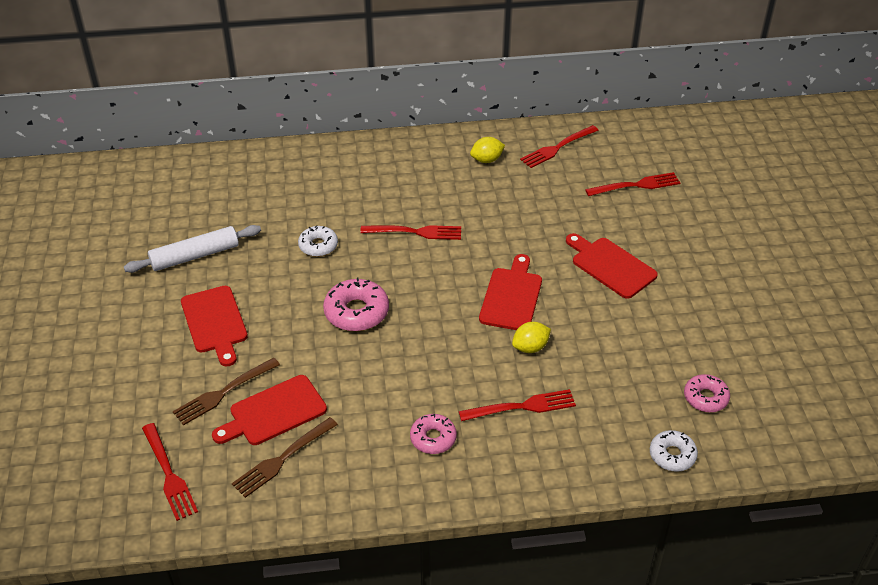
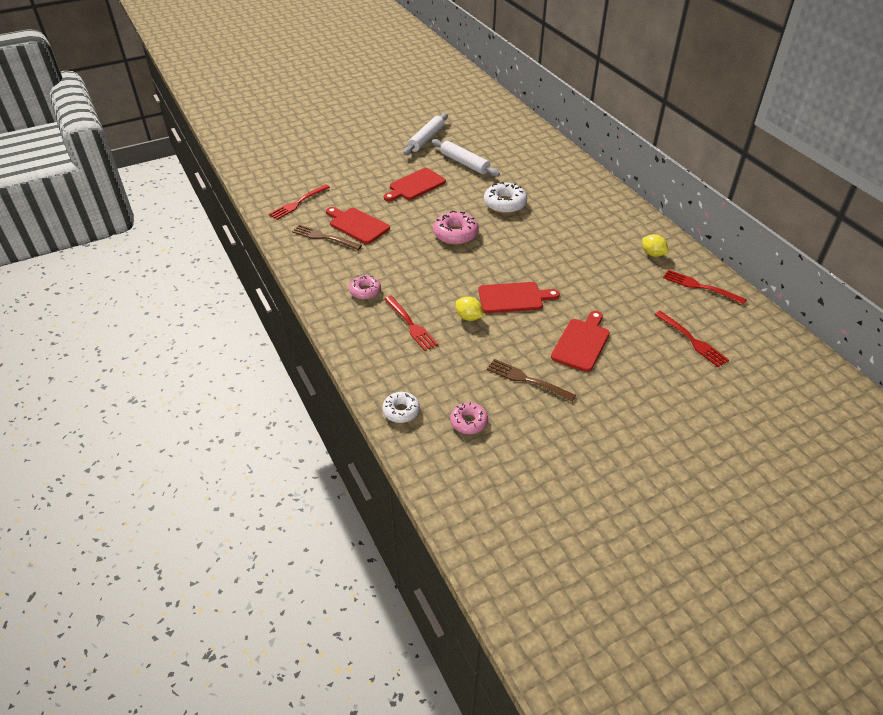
camera: 70 degrees right, 0 degrees up
brown fork [173,358,280,426] -> brown fork moved to [487,359,576,402]
white donut [298,225,338,257] -> white donut [484,182,527,214], size x1.55
red fork [360,225,461,240] -> none
none -> white rolling pin [403,113,448,155]

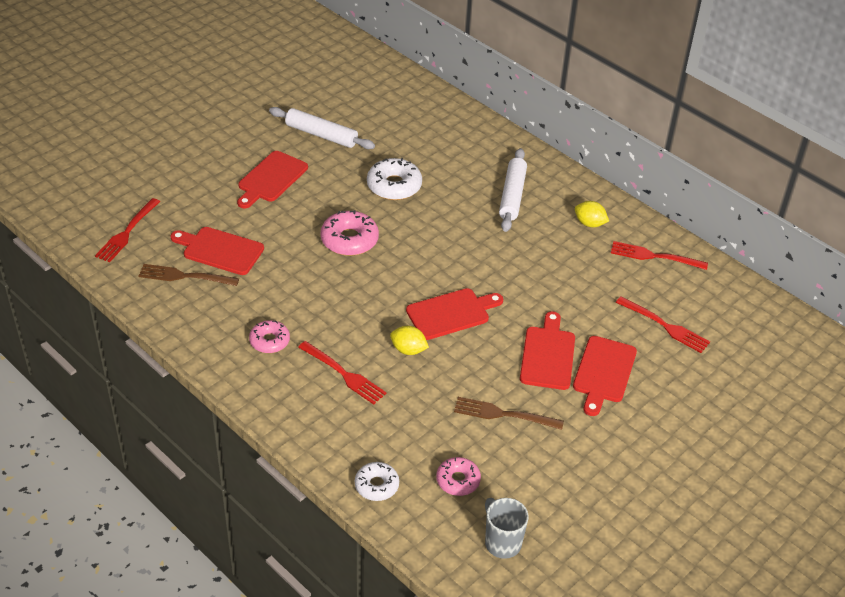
camera: 20 degrees left, 0 degrees up
white rolling pin [403,113,448,155] -> white rolling pin moved to [499,148,527,232]
none -> grey mug [485,498,529,559]
none -> red cutting board [573,336,637,416]

